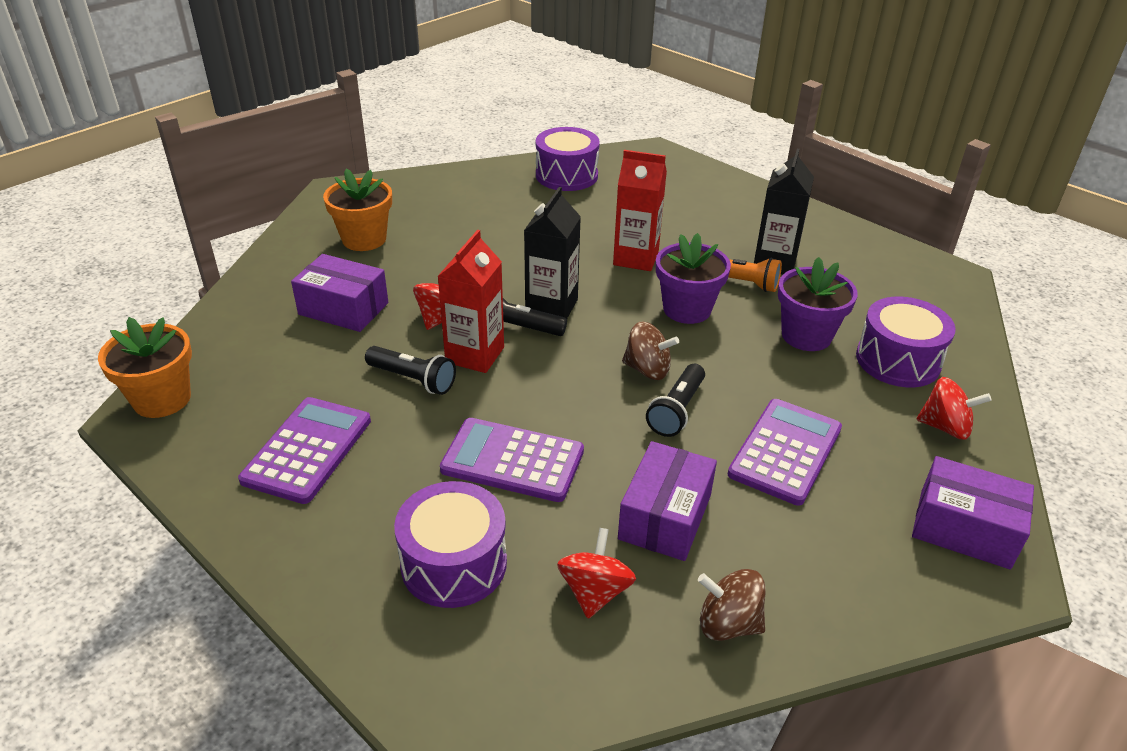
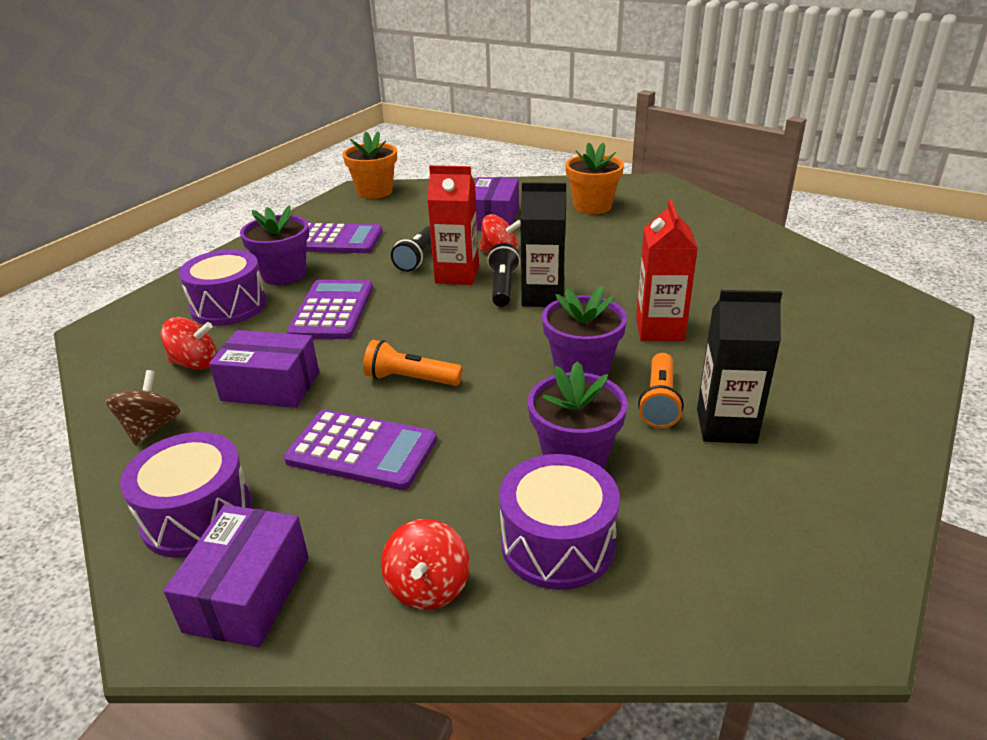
camera: 80 degrees right, 5 degrees down
purple drum [536,127,600,191] -> purple drum moved to [120,432,253,558]
brown spinning top [622,321,679,380] -> none
black flashlight [646,364,705,437] -> orange flashlight [363,340,463,386]
none -> purple flower pot [240,205,309,285]

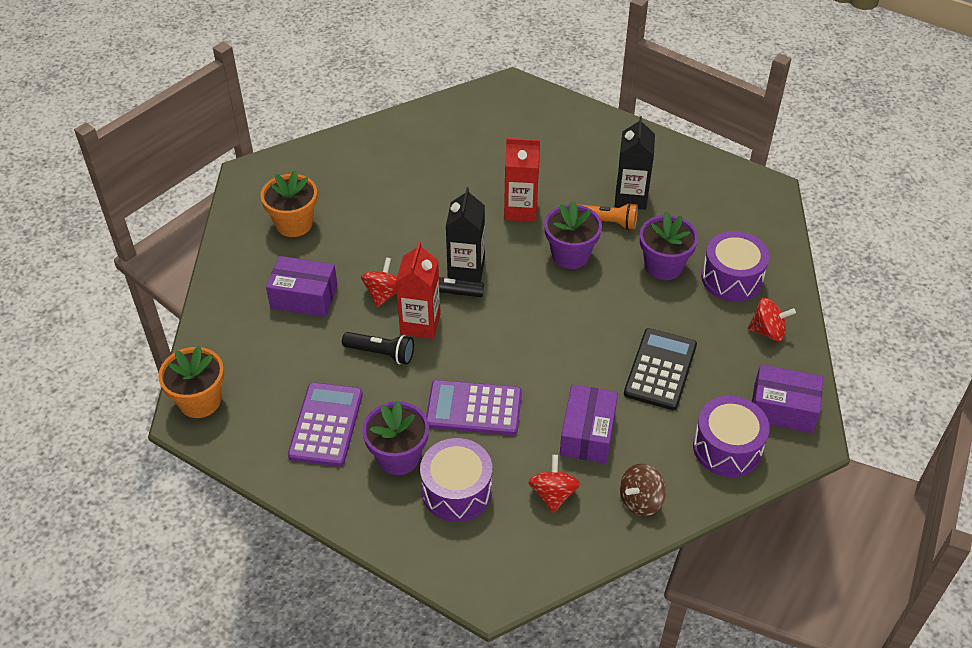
camera: 90 degrees left, 15 degrees up
brown spinning top [106,370,180,446] -> brown spinning top turned 45 degrees counterclockwise [620,464,666,516]
purple calculator [284,409,437,490] -> black calculator [624,328,697,410]
orange flashlight [363,340,463,386] -> none

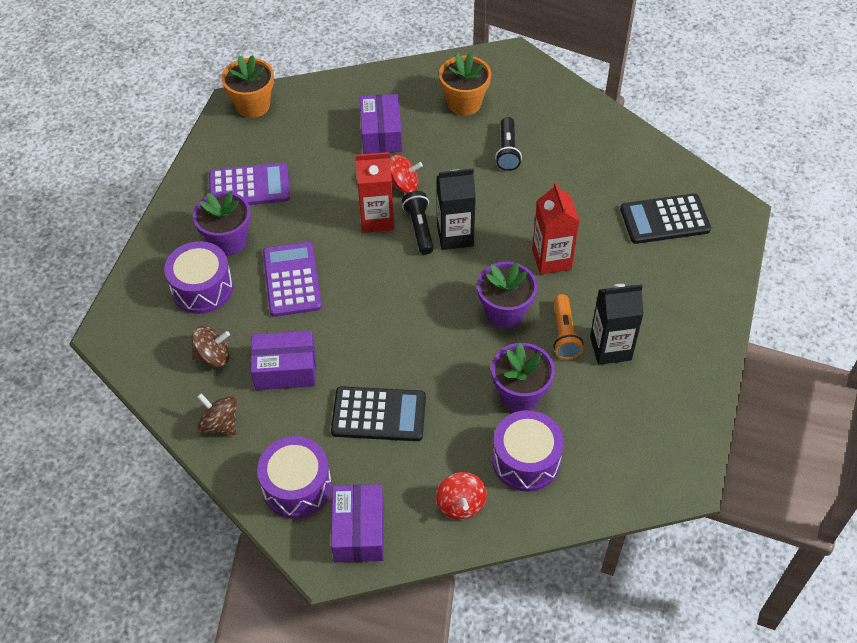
camera: 75 degrees right, 5 degrees up
black flashlight [342,332,414,365] -> black flashlight moved to [495,117,522,171]
red spinning top [528,455,580,513] -> brown spinning top [192,326,230,367]
none -> black calculator [620,194,711,244]

